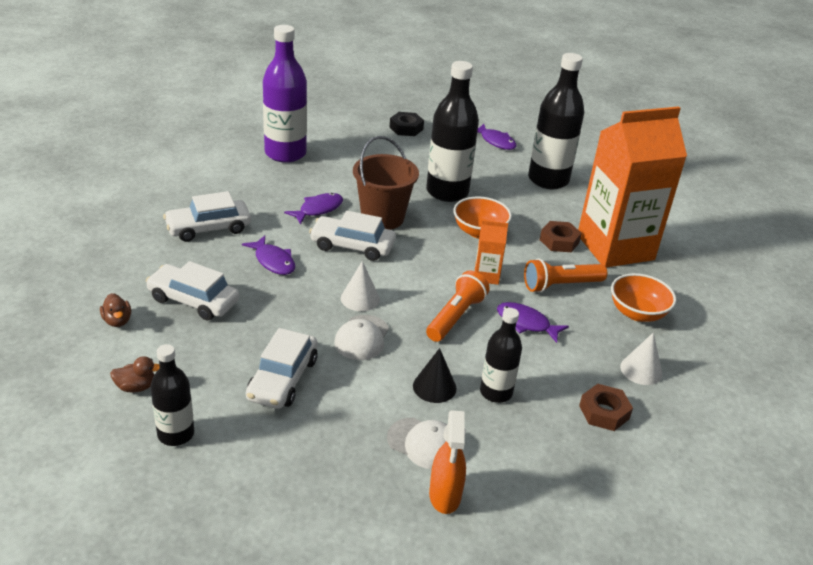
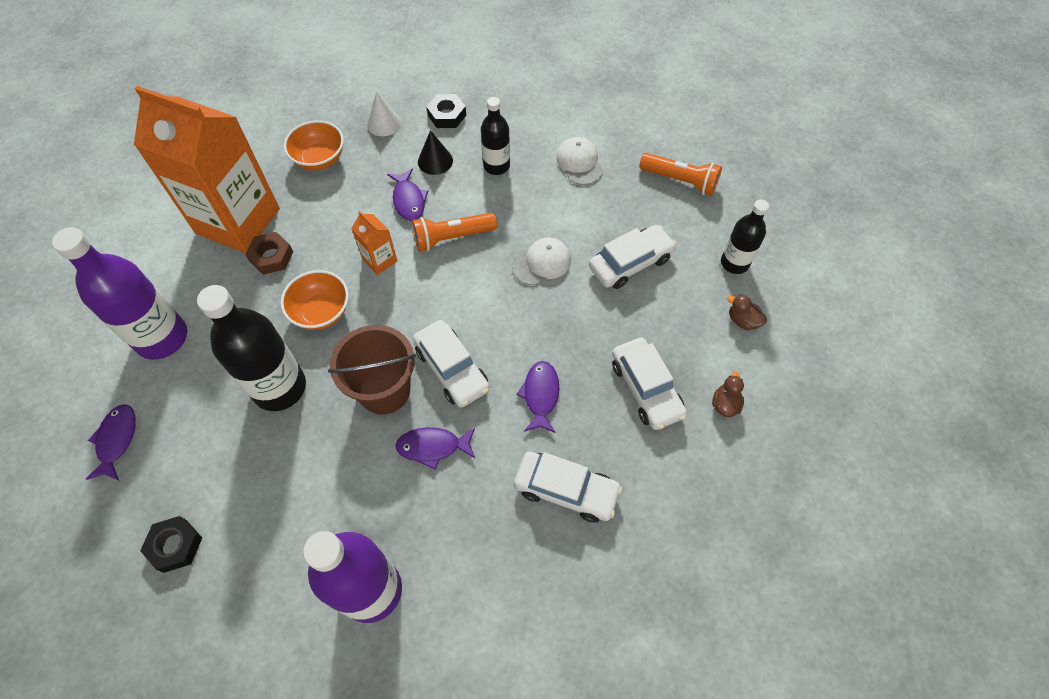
camera: 135 degrees left, 25 degrees up
white cone [341,261,380,311] -> none
black cone [413,348,457,403] -> black cone moved to [418,130,453,175]
orange spray bottle [429,410,466,514] -> none
orange flashlight [524,259,607,293] -> orange flashlight moved to [639,153,722,196]
black bottle [528,53,584,189] -> purple bottle [52,227,187,360]
brown nut [579,384,633,431] -> black nut [427,94,466,128]

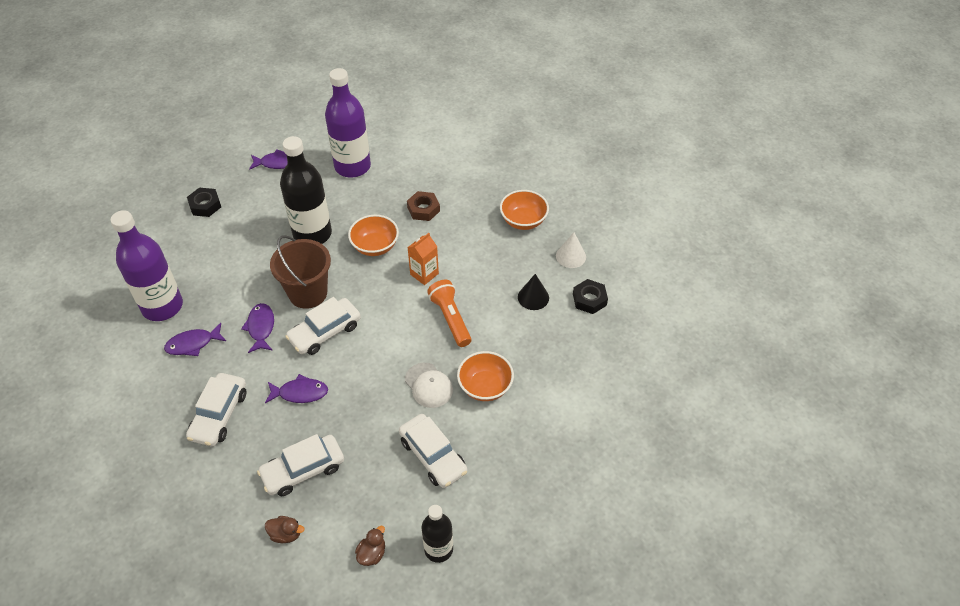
camera: 85 degrees right, 10 degrees down
orange carton [134,86,280,253] -> none
purple fish [387,168,428,221] -> purple fish moved to [164,323,226,356]
black bottle [481,97,510,175] -> none
white cap [556,137,603,185] -> none
orange flashlight [639,153,722,196] -> none
none -> orange bowl [457,351,514,401]

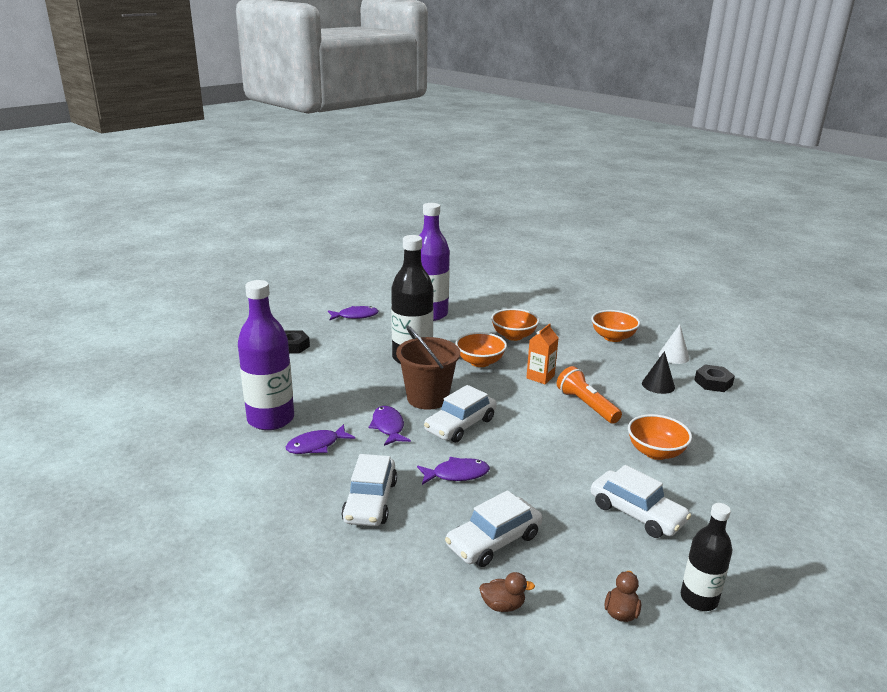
camera: 10 degrees left, 25 degrees down
white cap [405,363,453,408] -> none
brown nut [407,191,440,221] -> orange bowl [491,309,539,341]

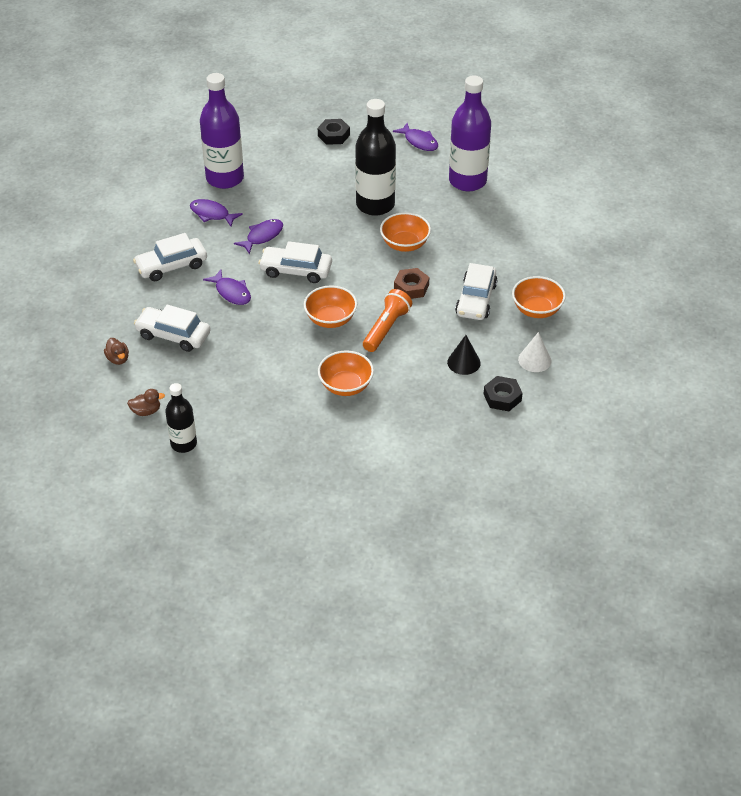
camera: 60 degrees right, 20 degrees up
brown bucket [396,325,460,410] -> none
orange bowl [491,309,539,341] -> orange bowl moved to [304,285,357,328]
orange carton [526,323,558,384] -> brown nut [394,268,429,299]
white car [591,465,691,538] -> white car moved to [455,263,498,320]

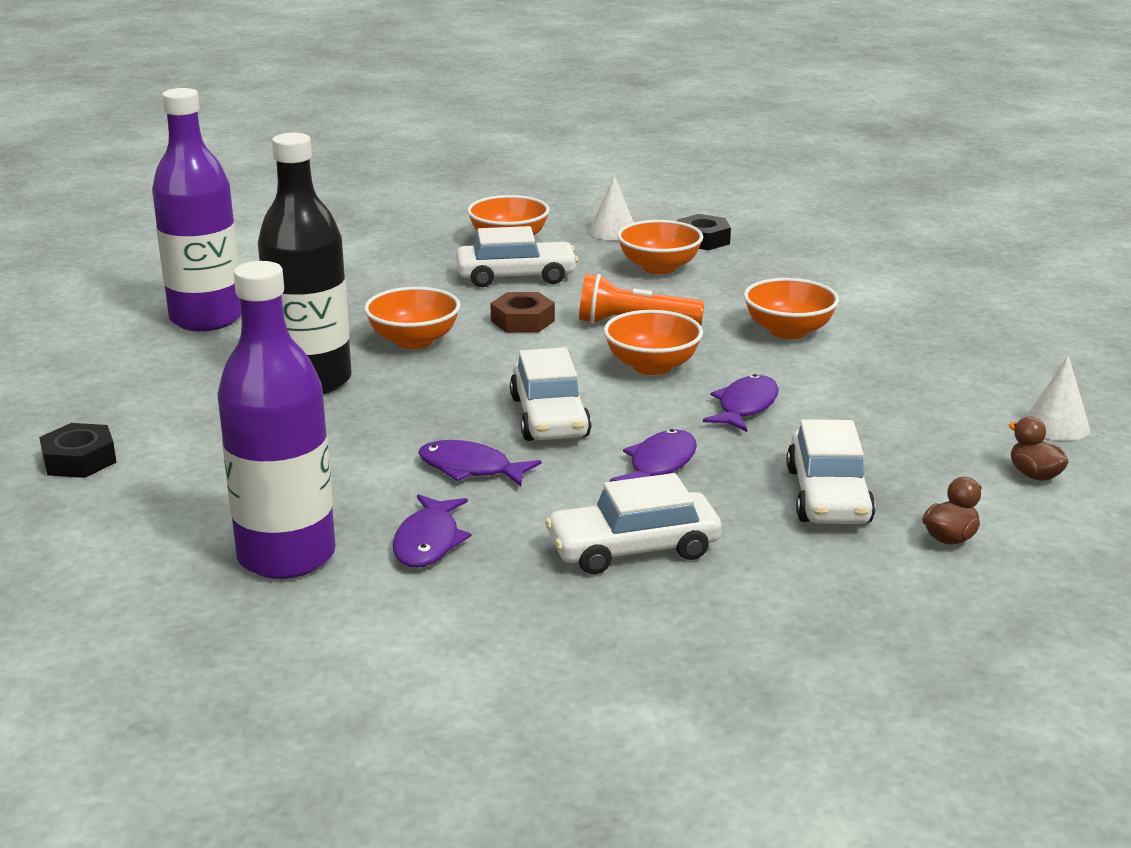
camera: 110 degrees left, 20 degrees down
white car [133,233,207,281] -> white car turned 120 degrees clockwise [545,473,722,574]
black bottle [165,383,197,453] -> white cone [1026,356,1090,441]
purple fish [393,123,438,151] -> purple fish moved to [703,374,779,432]
black cone [447,335,481,375] -> orange bowl [617,220,703,274]

